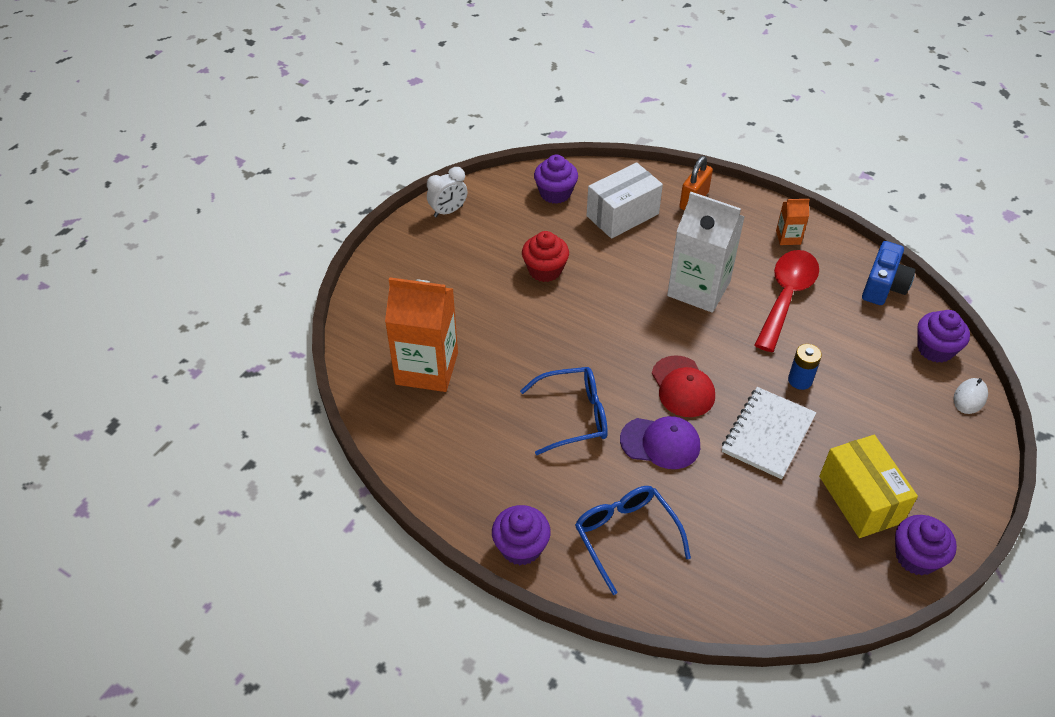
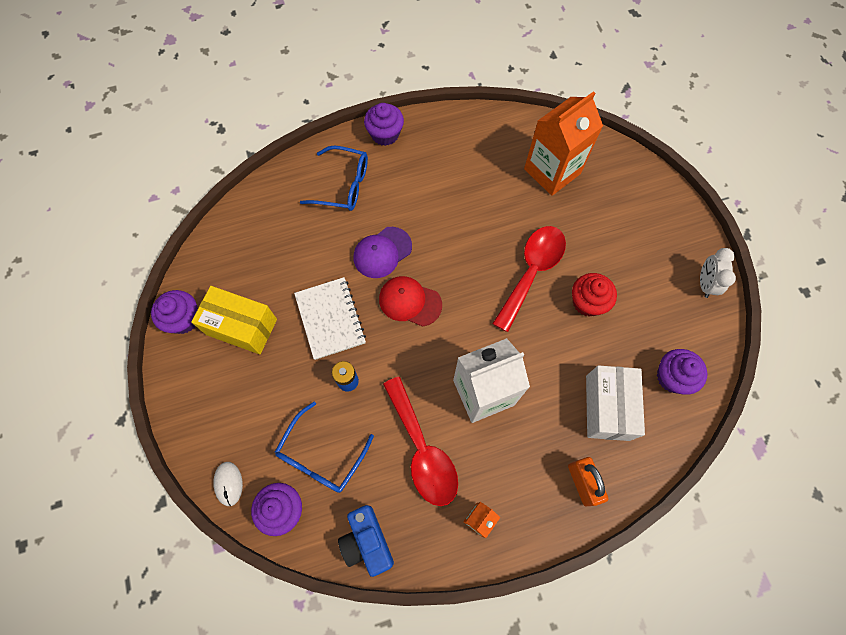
camera: 130 degrees right, 20 degrees up
blue glasses [520,367,608,455] -> blue glasses moved to [275,401,374,493]
none -> red spoon [492,226,566,332]

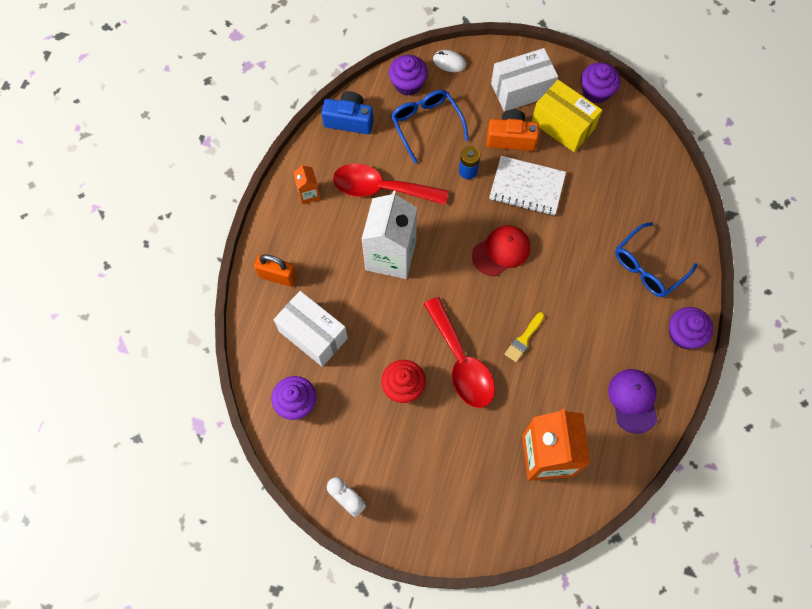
camera: 125 degrees right, 0 degrees up
yellow box [191,286,277,354] -> yellow box turned 75 degrees clockwise [532,80,602,152]
purple cap [354,227,412,278] -> purple cap moved to [608,369,657,434]
none -> orange camera [486,109,539,151]
none -> white box [491,48,558,112]
none -> yellow brush [505,312,544,362]

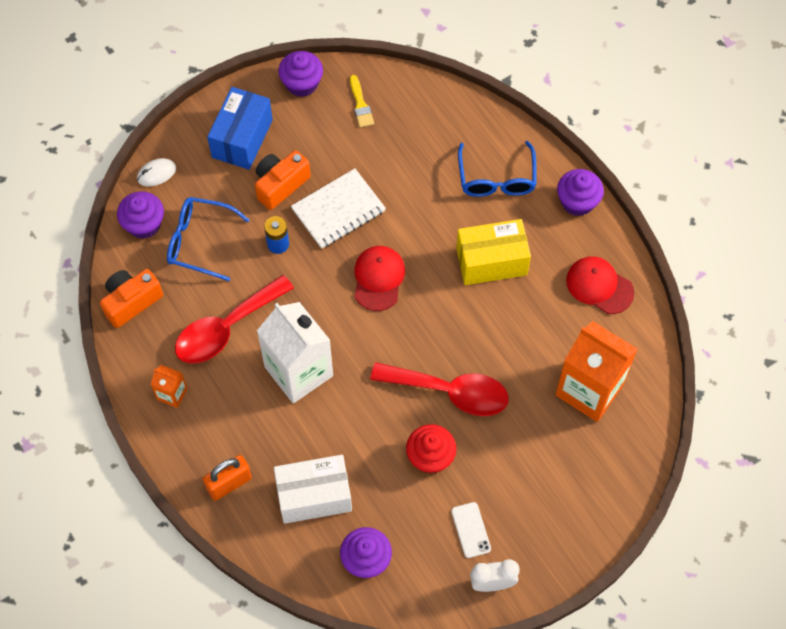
camera: 50 degrees left, 5 degrees down
blue camera [321,91,374,134] -> orange camera [100,269,163,328]
white box [491,48,558,112] -> blue box [207,87,273,170]
yellow brush [505,312,544,362] -> yellow brush moved to [350,75,374,127]
yellow box [532,80,602,152] -> yellow box moved to [456,219,531,285]
purple cap [608,369,657,434] -> red cap [566,256,634,314]
none -> white phone [451,502,491,558]

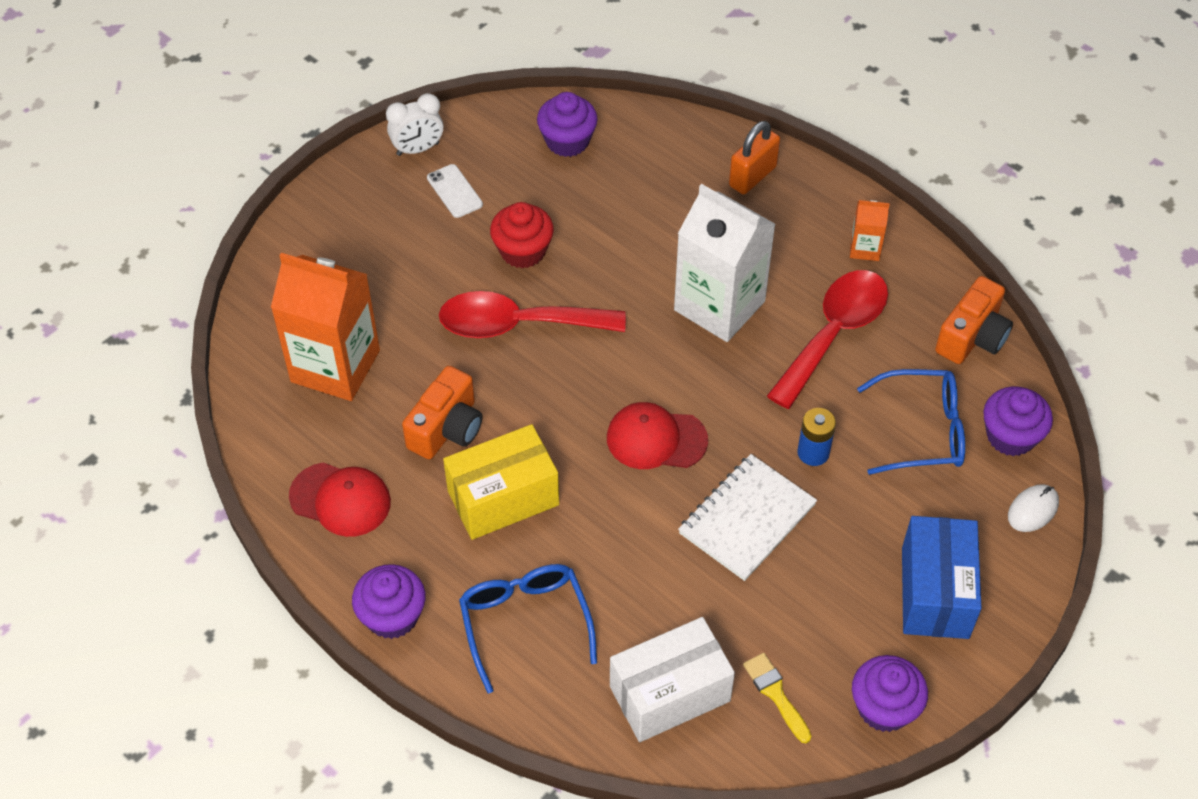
camera: 165 degrees right, 10 degrees down
orange camera [255,150,311,210] -> orange camera moved to [402,366,482,459]
white box [274,455,352,524] -> white box moved to [610,617,735,742]
red cap [354,246,405,311] -> red cap turned 105 degrees clockwise [607,402,708,469]

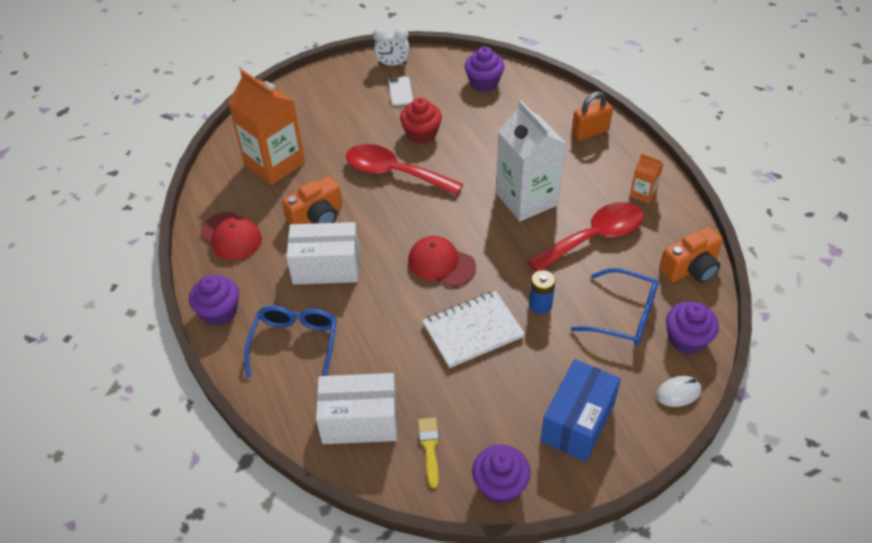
camera: 25 degrees right, 5 degrees down
yellow box [443,424,559,540] -> white box [286,222,359,285]

